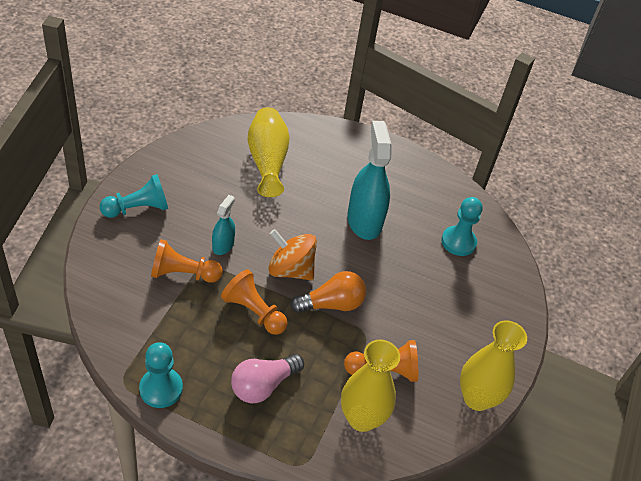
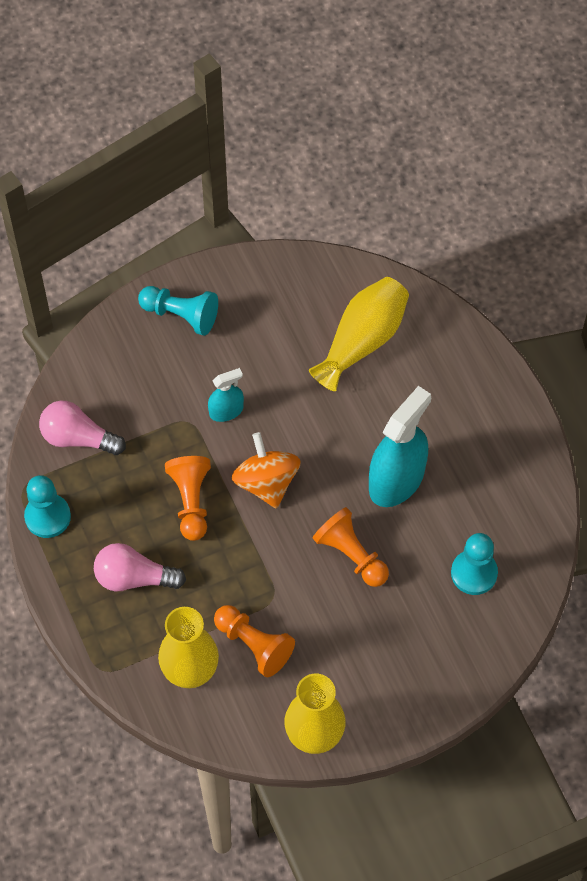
camera: 50 degrees right, 15 degrees up
orange pawn [151,239,223,283] -> orange pawn moved to [313,507,389,587]
orange light bulb [290,271,366,313] -> none
none -> pink light bulb [39,401,126,455]

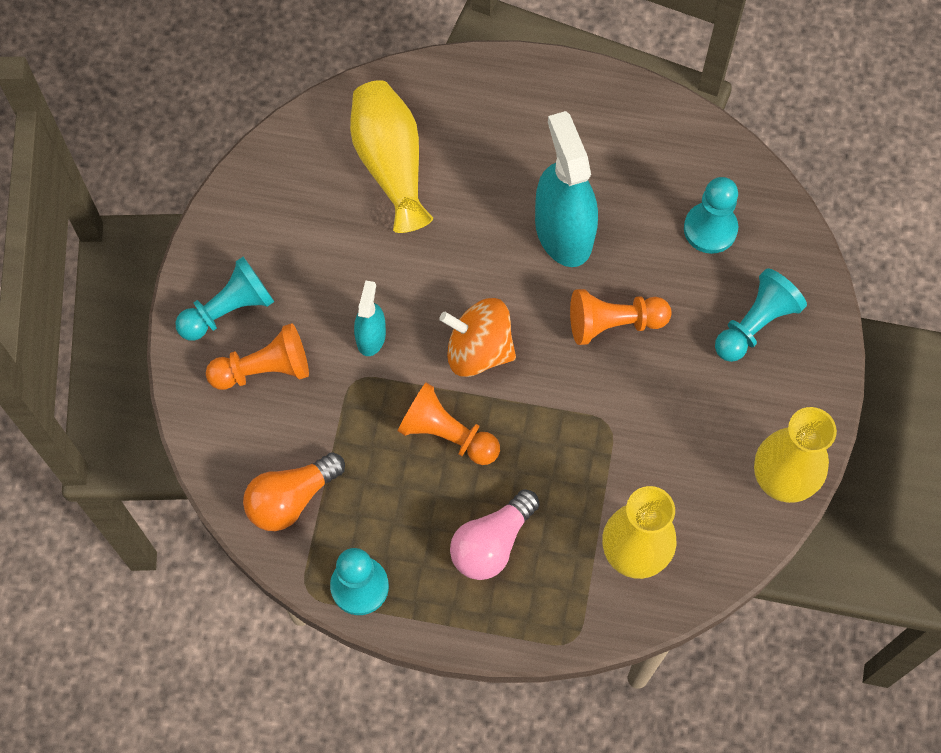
camera: 55 degrees left, 5 degrees up
pink light bulb [39,401,126,455] -> orange light bulb [243,452,345,531]
orange pawn [214,605,295,677] -> orange pawn moved to [206,323,309,390]
none -> turquoise pawn [715,268,807,362]

